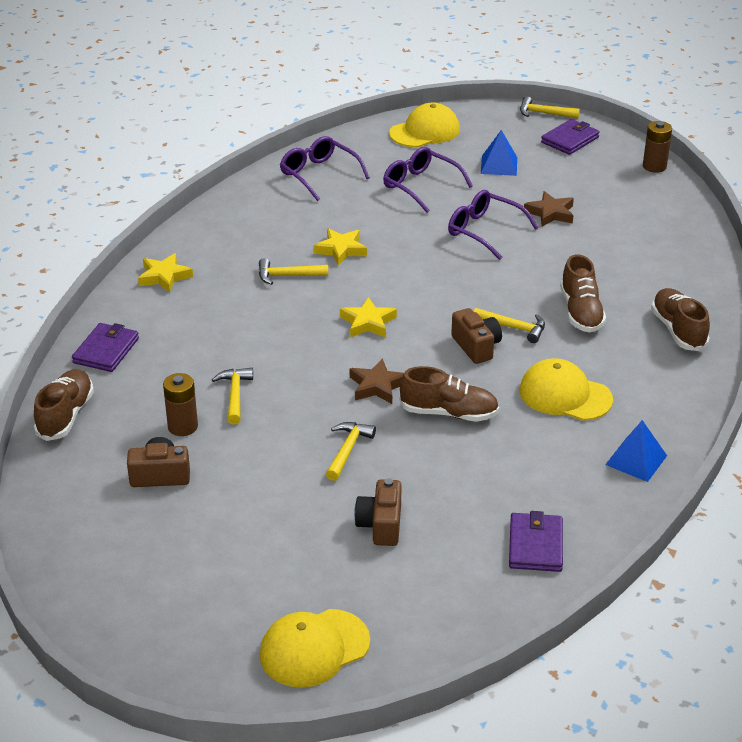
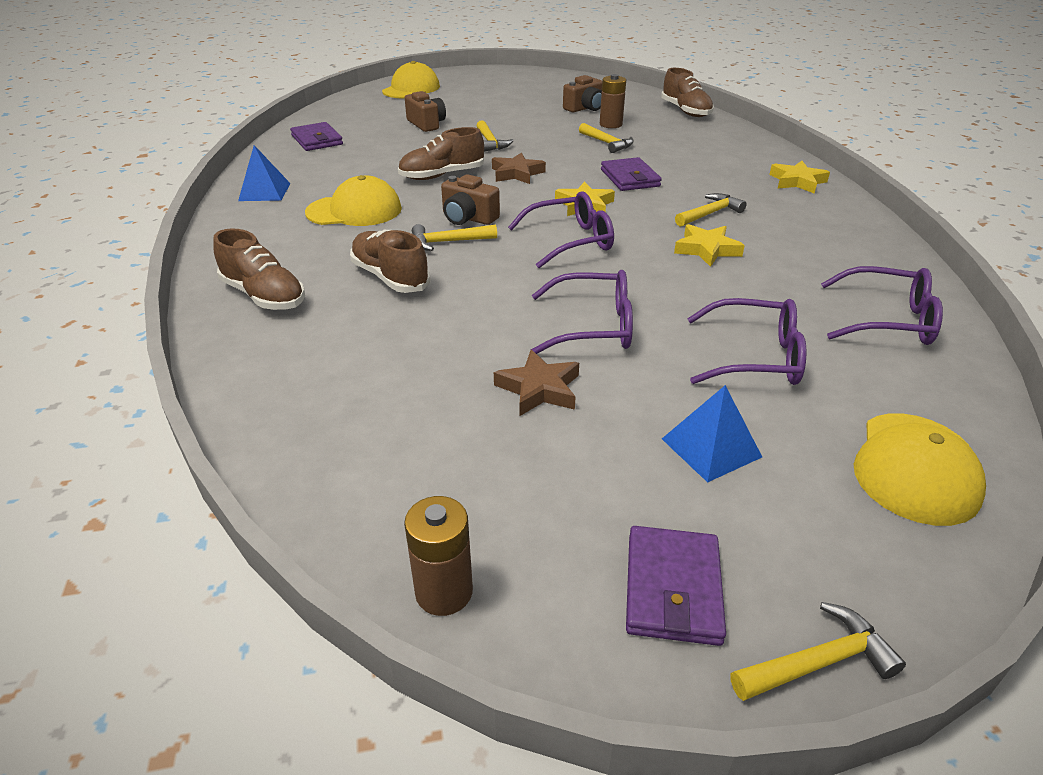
camera: 145 degrees right, 0 degrees up
purple wallet [72,323,139,372] -> purple wallet moved to [601,157,662,191]
none -> purple glasses [508,191,614,268]

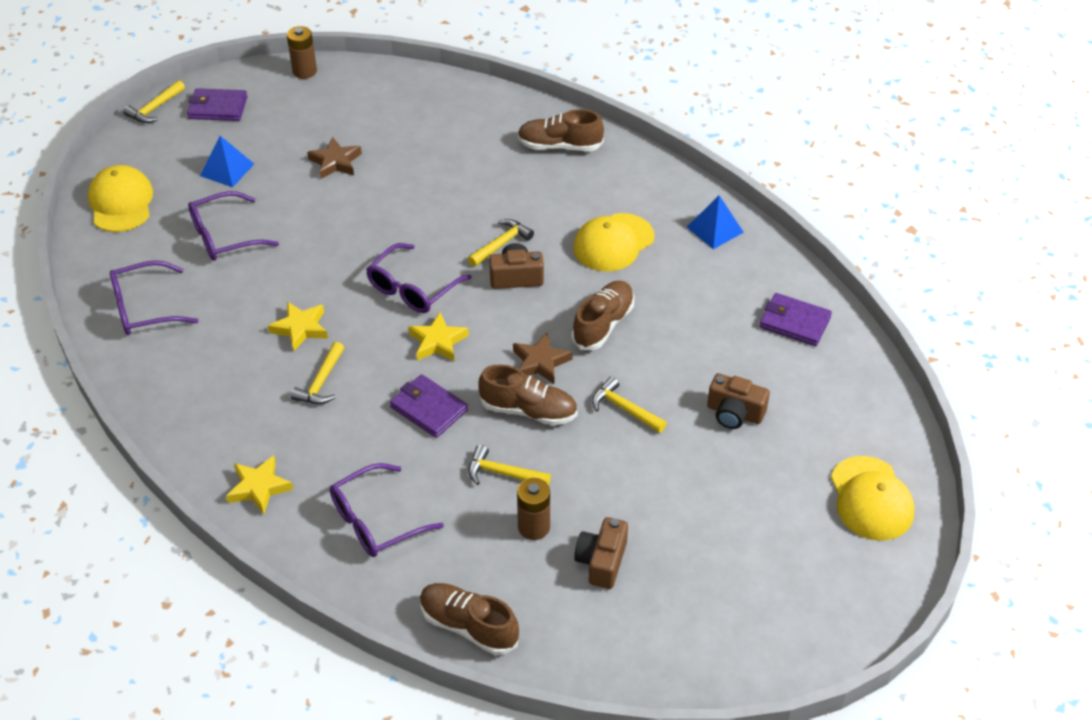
camera: 145 degrees right, 10 degrees up
brown shoe [350,230,430,293] -> brown shoe moved to [478,364,577,425]
purple glasses [531,270,633,354] -> purple glasses moved to [330,463,444,557]
purple wallet [626,526,726,646] -> purple wallet turned 60 degrees counterclockwise [187,88,247,121]

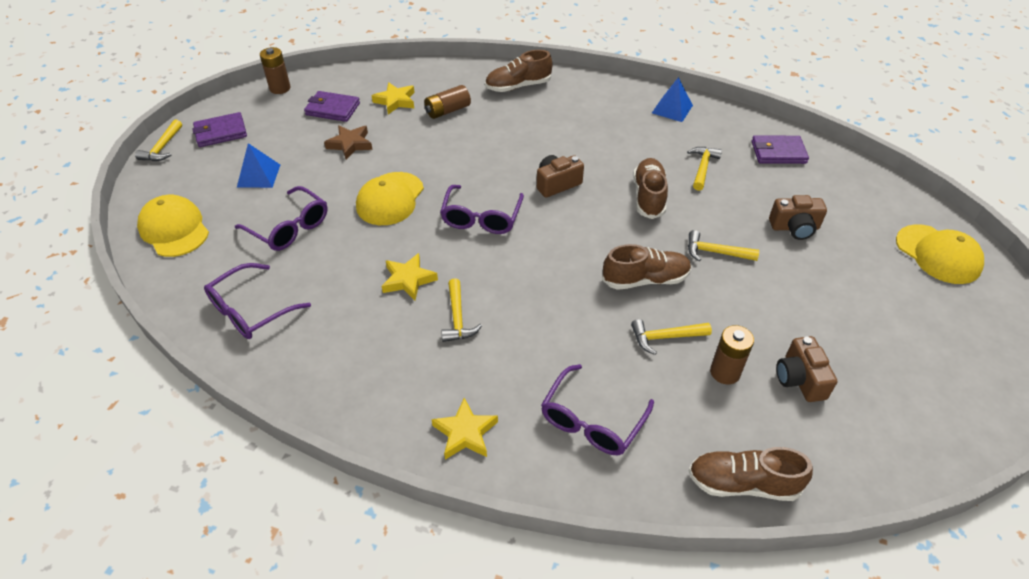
camera: 25 degrees left, 0 degrees up
purple glasses [188,191,279,261] -> purple glasses turned 90 degrees counterclockwise [235,186,328,251]
purple wallet [390,374,468,438] -> purple wallet moved to [304,91,360,122]
yellow star [409,312,469,362] -> yellow star moved to [372,82,415,114]
yellow hammer [468,219,534,267] -> yellow hammer moved to [687,147,722,191]
brown star [513,332,573,384] -> none
yellow cap [573,213,655,272] -> yellow cap moved to [356,172,424,225]
none -> brown battery [424,85,471,119]

